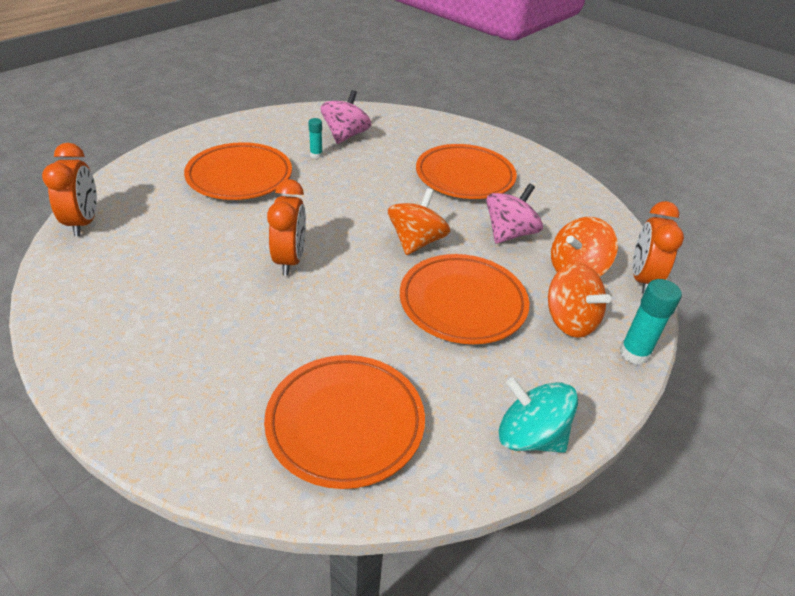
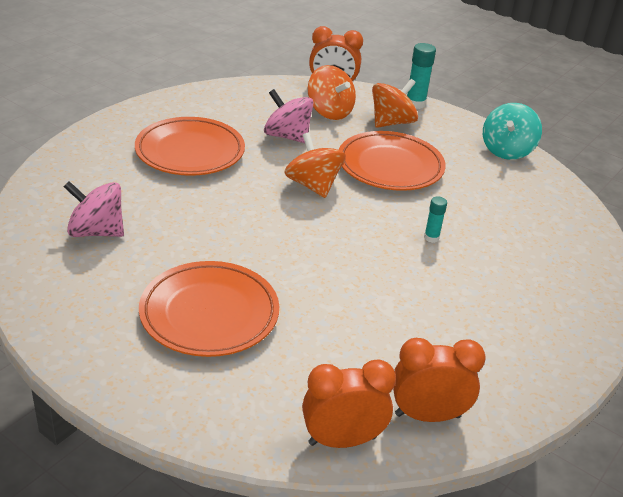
camera: 95 degrees left, 5 degrees down
orange plate [264,355,425,489] -> none
orange clock [267,179,306,276] -> orange clock moved to [393,338,486,422]
turquoise glue stick [308,118,323,158] -> turquoise glue stick moved to [424,197,447,243]
orange spinning top [388,188,450,255] -> orange spinning top turned 45 degrees clockwise [284,133,346,198]

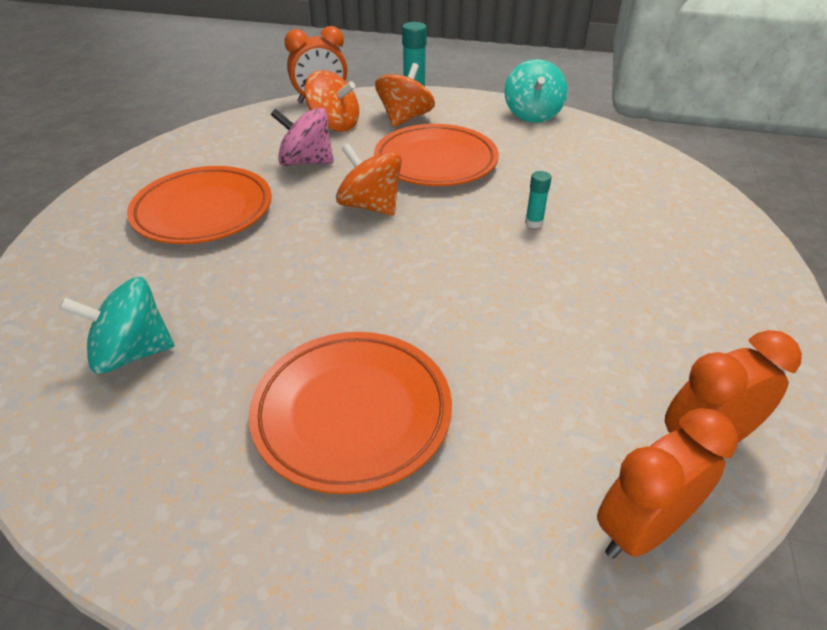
camera: 20 degrees left, 5 degrees up
pink spinning top [64,181,124,237] -> turquoise spinning top [59,277,175,374]

